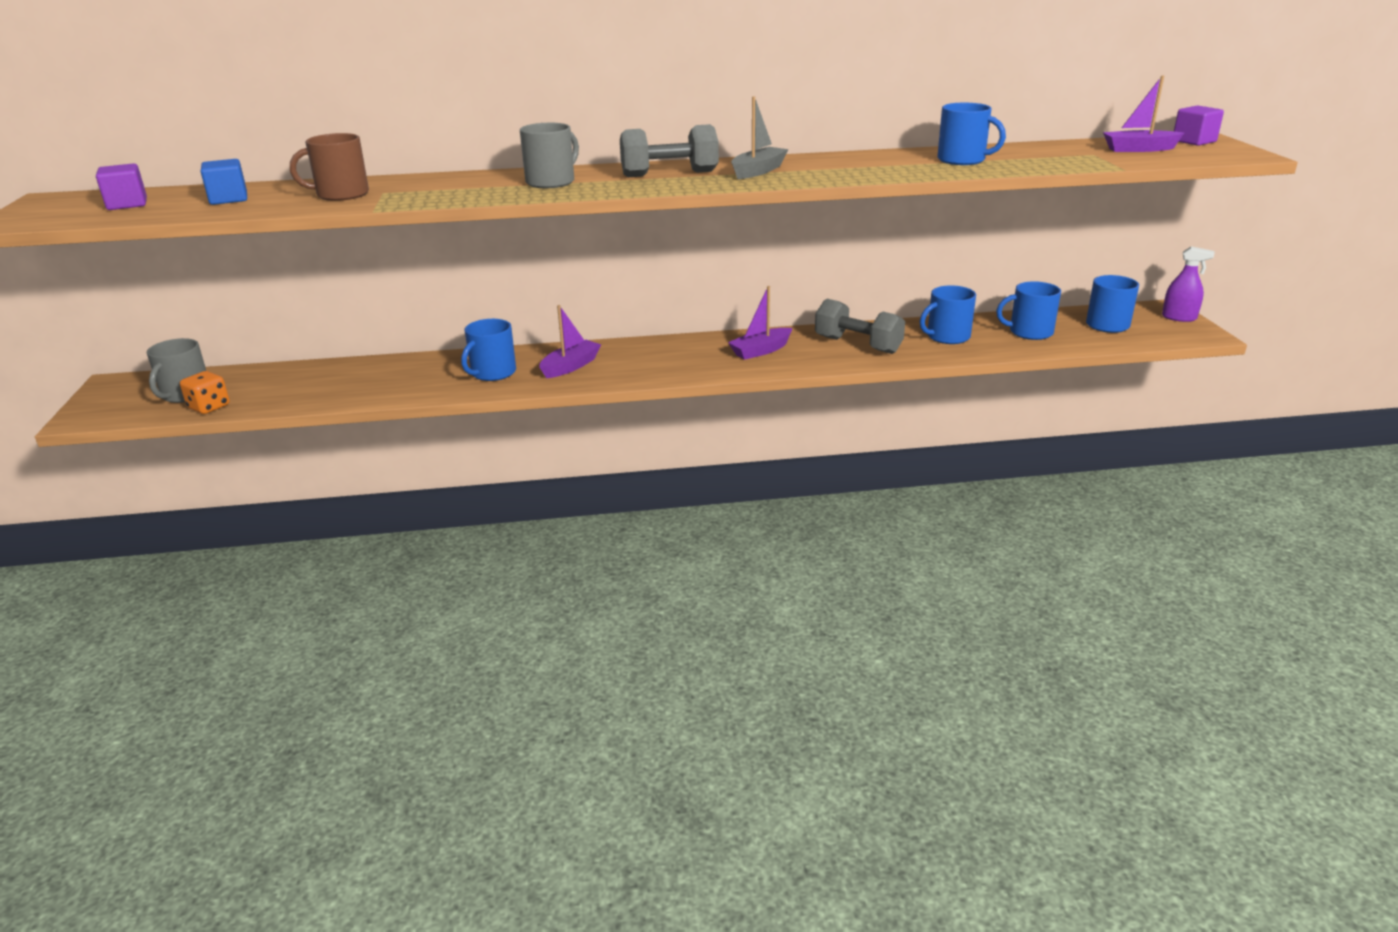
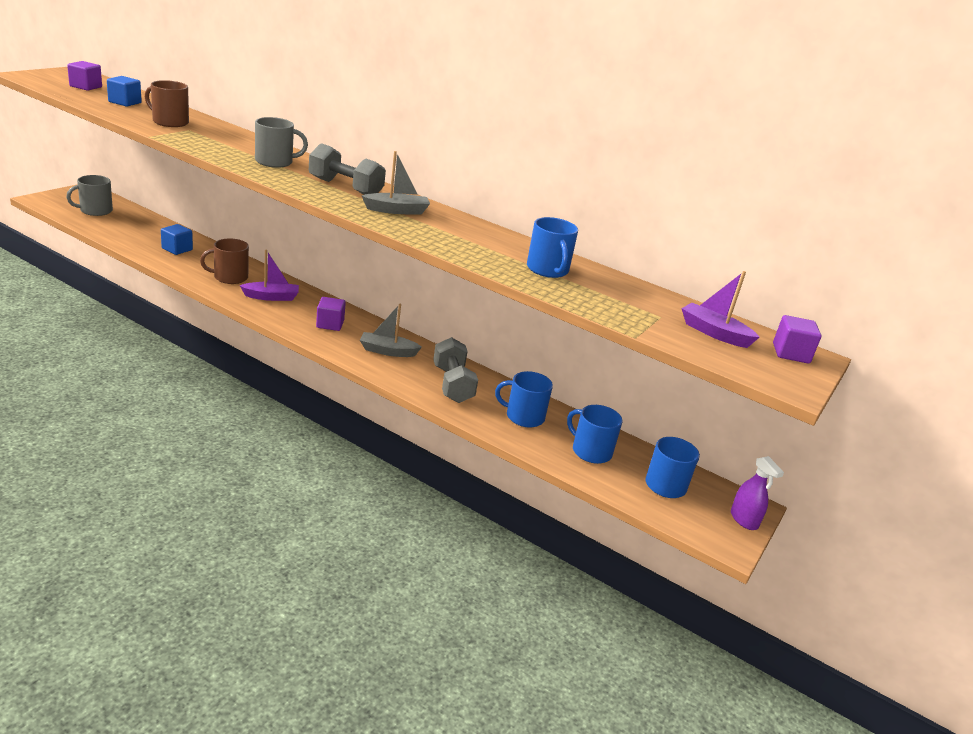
camera: 35 degrees right, 0 degrees up
orange dice [180,371,230,414] -> none
blue mug [461,319,516,381] -> brown mug [200,238,249,284]
purple boat [728,286,792,360] -> grey boat [360,304,422,357]
none -> blue cube [161,224,193,255]
none -> purple cube [316,297,346,331]

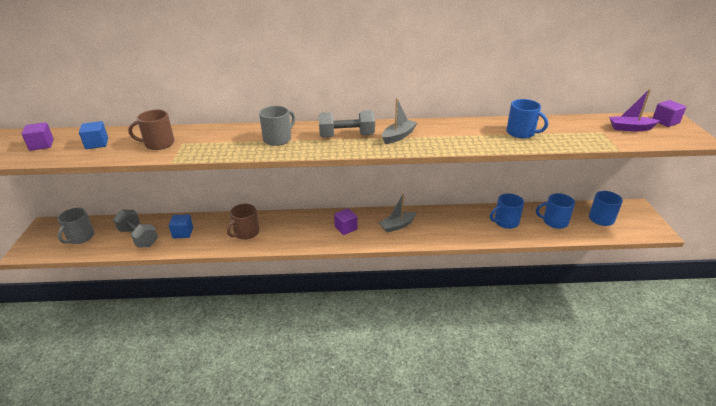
camera: 30 degrees left, 5 degrees up
purple boat [239,250,299,301] -> none
grey dumbbell [433,337,478,403] -> grey dumbbell moved to [113,209,158,248]
purple spray bottle [731,456,784,530] -> none

